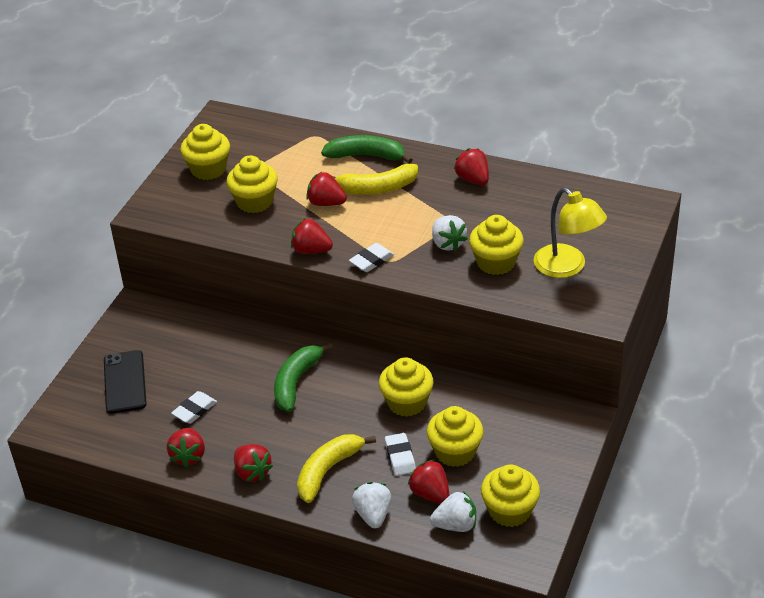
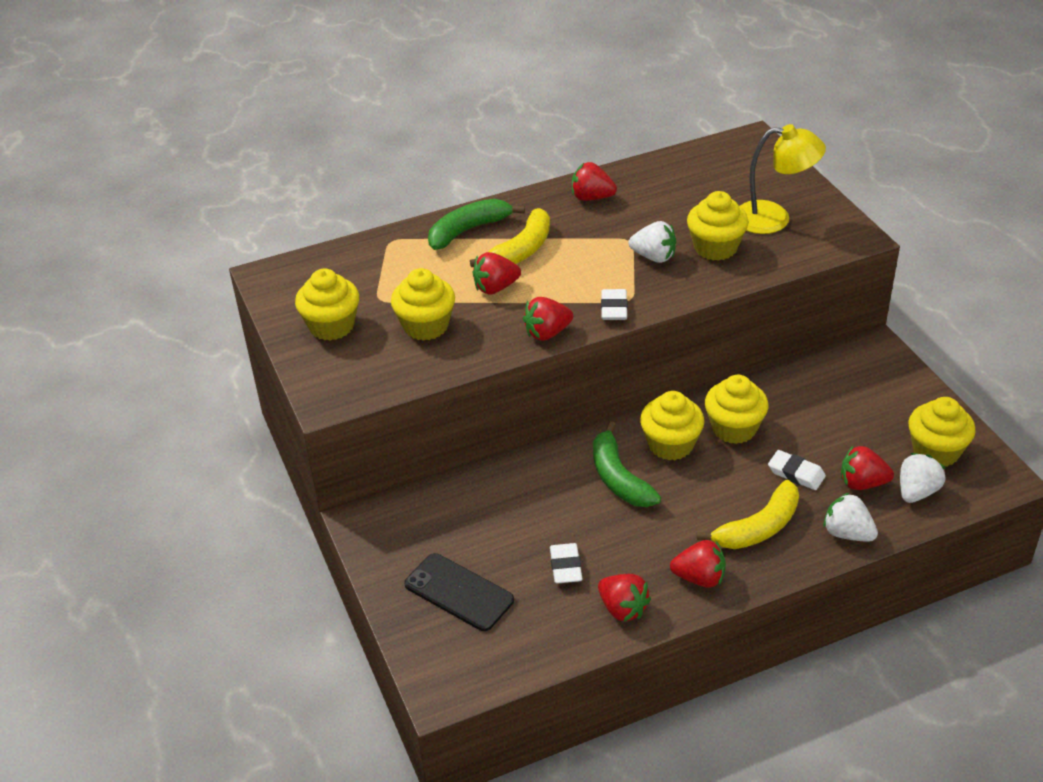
camera: 45 degrees left, 0 degrees up
yellow banana [297,434,376,503] -> yellow banana turned 120 degrees counterclockwise [697,480,799,549]
yellow cupcake [427,406,484,467] -> yellow cupcake moved to [640,391,704,460]

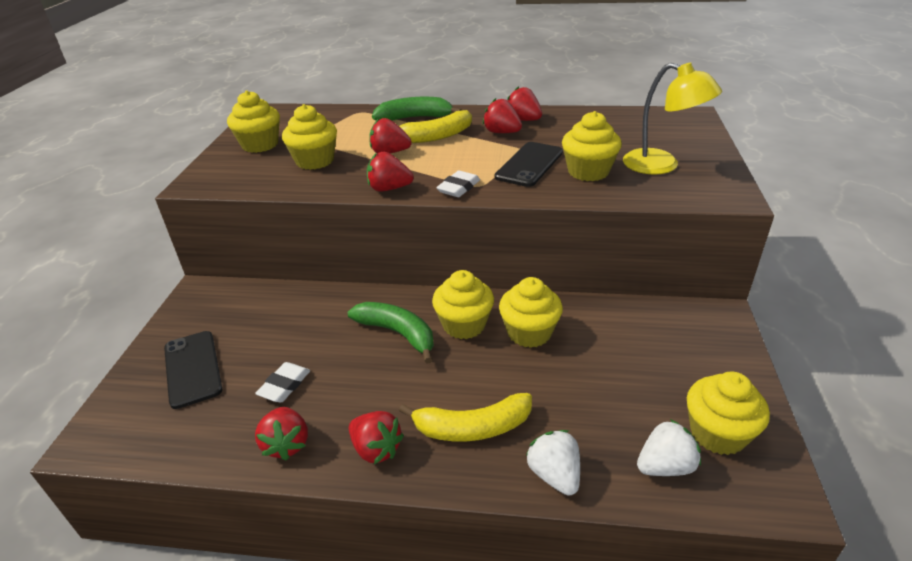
camera: 30 degrees right, 5 degrees down
green banana [593,421,661,507] -> green banana turned 120 degrees clockwise [348,302,434,364]
white strawberry [629,221,676,263] -> black phone [495,142,563,187]
white eraser [768,450,826,490] -> none
red strawberry [841,446,894,490] -> red strawberry moved to [483,98,522,133]

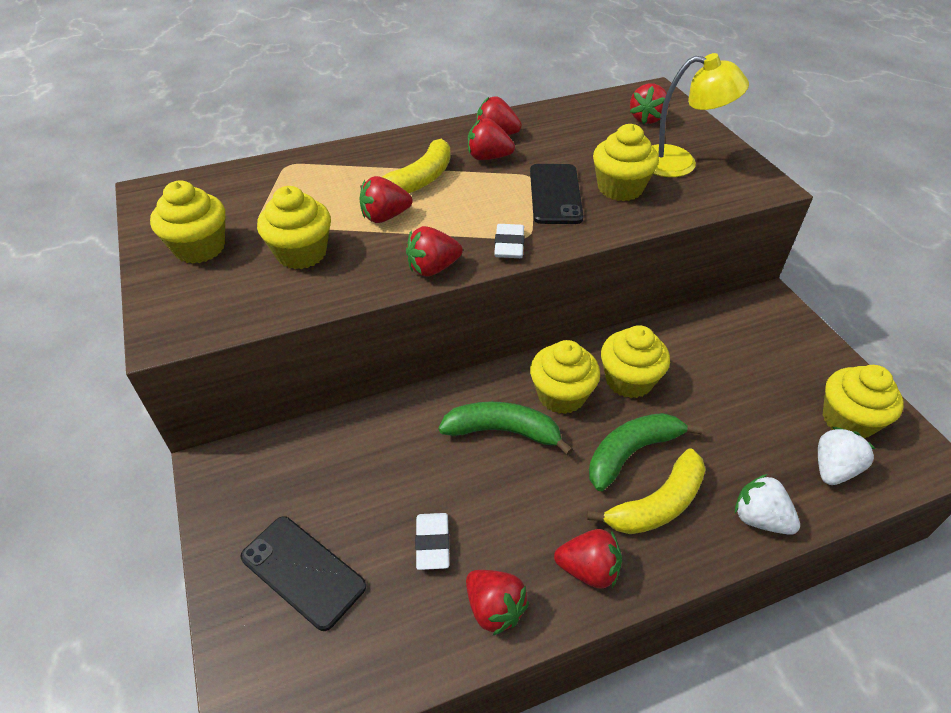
camera: 30 degrees left, 10 degrees up
green banana [372,97,462,121] -> green banana moved to [589,413,703,491]
none -> red strawberry [630,83,669,124]

